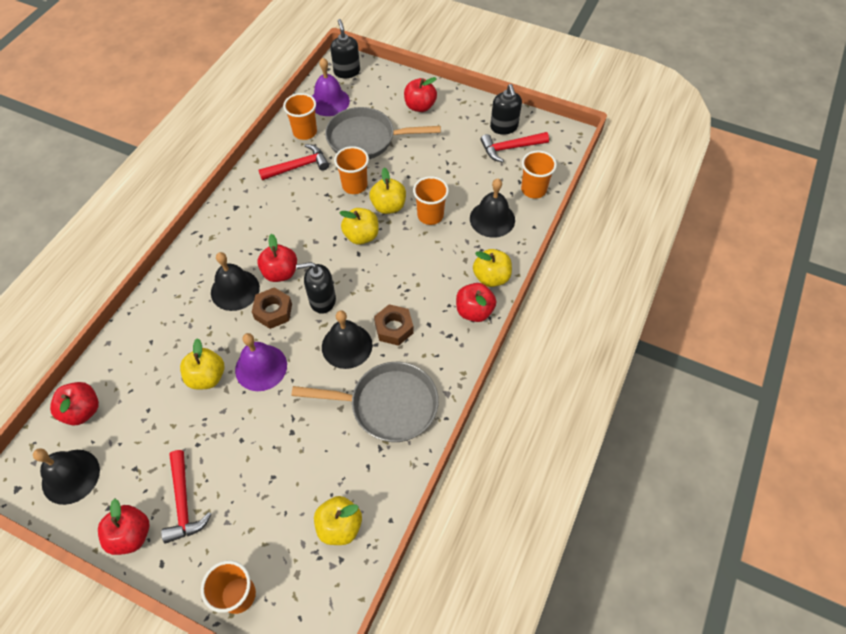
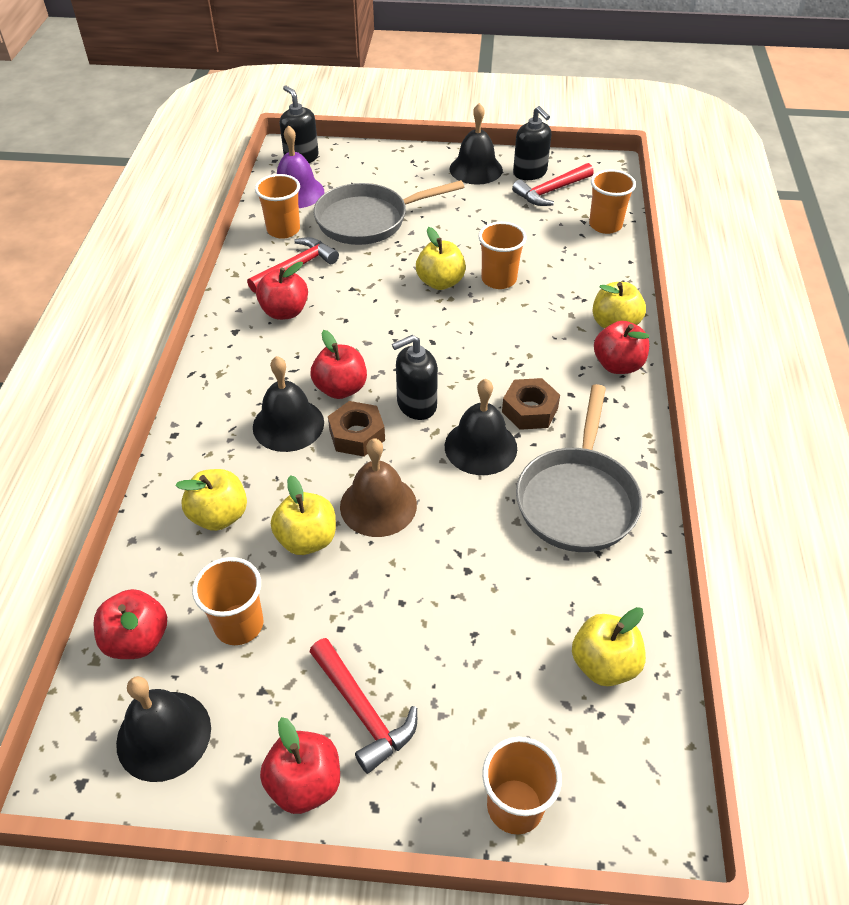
camera: 20 degrees left, 10 degrees down
purple bell [235,333,287,391] -> brown bell [340,438,417,537]
grey pan [291,362,439,442] -> grey pan turned 120 degrees clockwise [516,384,642,552]
orange cup [334,146,369,194] -> orange cup moved to [192,557,263,645]
yellow apple [339,208,379,245] -> yellow apple moved to [175,469,247,531]
red apple [404,77,437,112] -> red apple moved to [256,262,308,320]
black bell [470,179,515,238] -> black bell moved to [449,103,503,185]

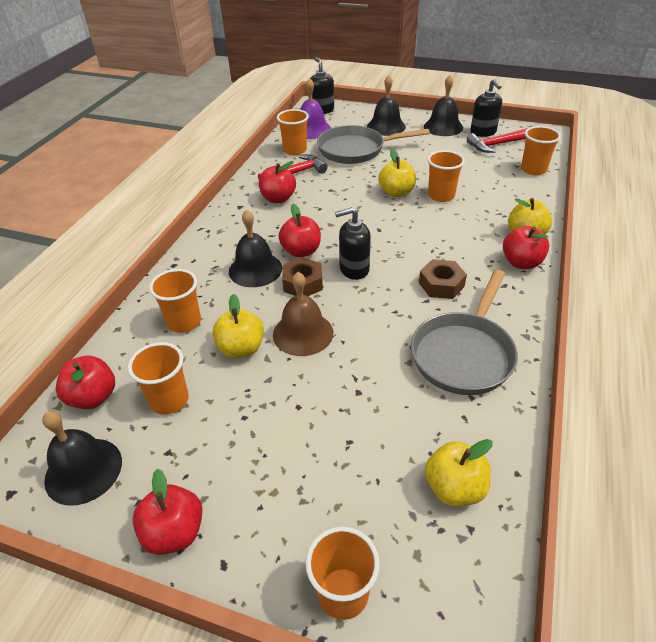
camera: 15 degrees right, 5 degrees down
yellow apple [175,469,247,531] -> orange cup [149,269,201,333]
red hammer [309,638,417,774] -> none
black bell [445,379,517,475] -> black bell moved to [367,75,406,136]

